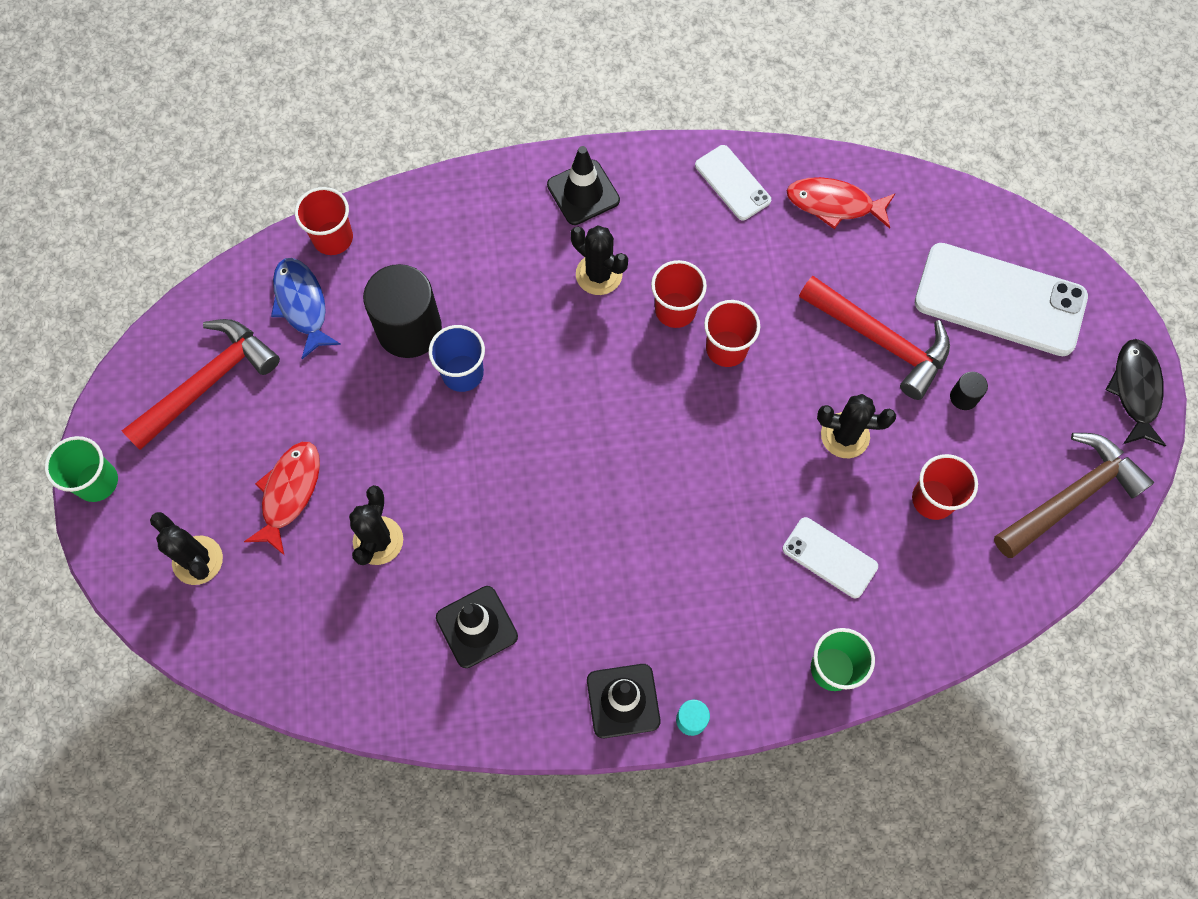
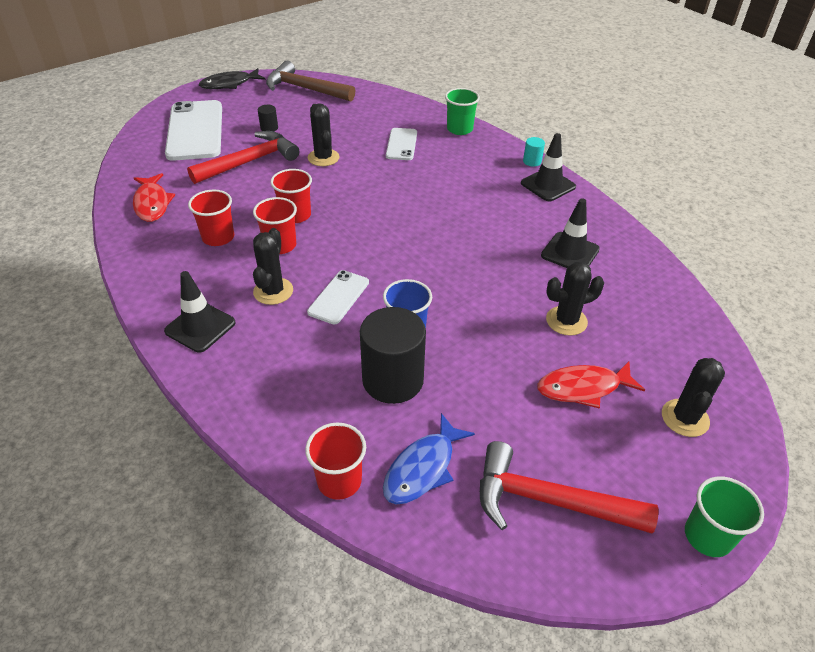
camera: 120 degrees left, 25 degrees down
white phone [695,145,771,220] -> white phone moved to [307,270,369,324]
red hammer [799,276,950,400] -> red hammer turned 45 degrees clockwise [187,131,299,184]
red cup [912,454,978,520] -> red cup moved to [188,190,234,246]

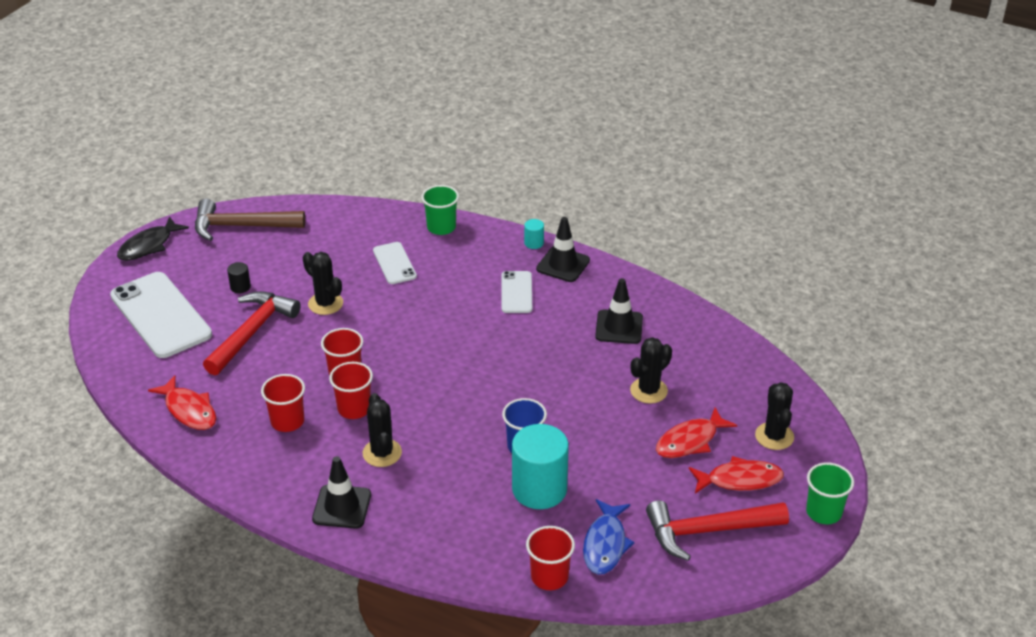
camera: 25 degrees left, 5 degrees down
white phone [307,270,369,324] -> white phone moved to [501,271,532,313]
black cylinder [360,307,426,404] -> turquoise cylinder [512,424,569,509]
none -> red fish [689,456,784,493]

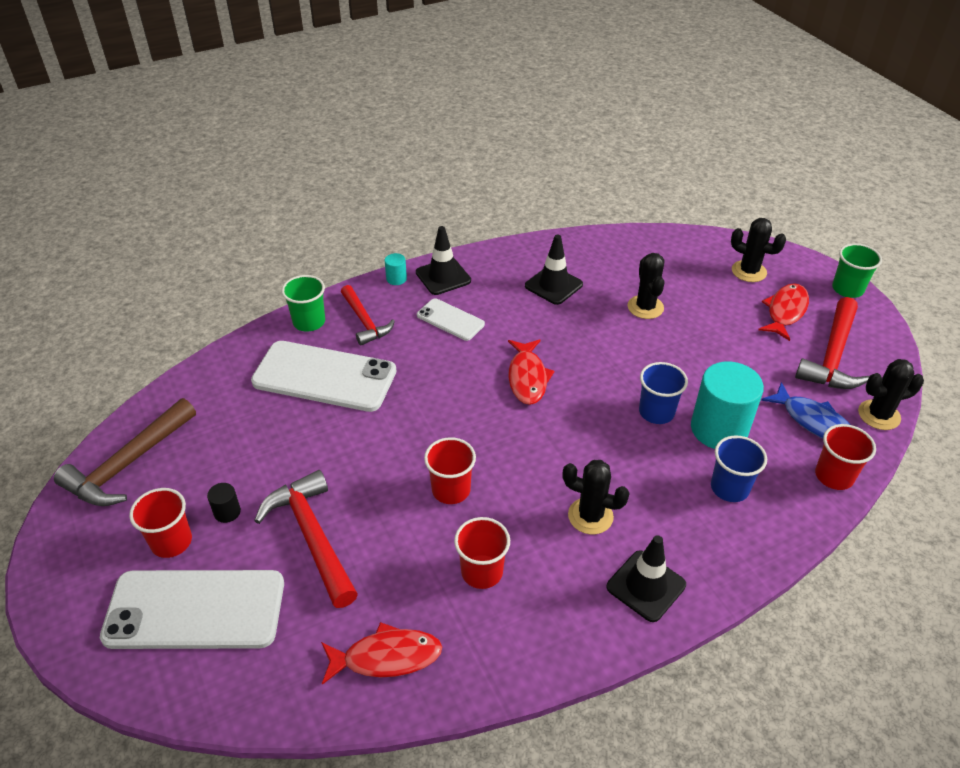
camera: 55 degrees left, 5 degrees up
black fish [117,216,189,261] -> none
black cactus [303,252,343,315] -> black cactus moved to [858,359,924,430]
red cup [329,362,373,419] -> red cup moved to [129,488,192,558]
white phone [373,242,417,284] -> white phone [251,341,396,412], size x1.92
red fish [656,407,737,458] -> red fish moved to [508,339,555,405]
none -> red hammer [341,285,395,346]
none -> blue cup [711,436,767,502]

